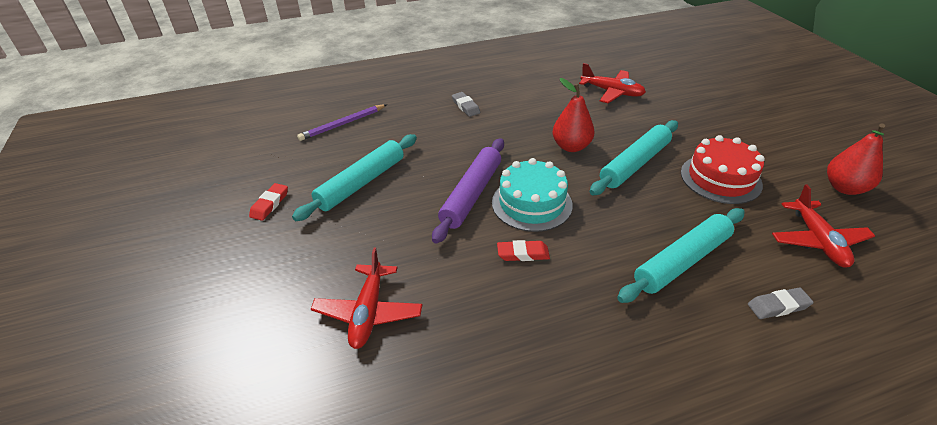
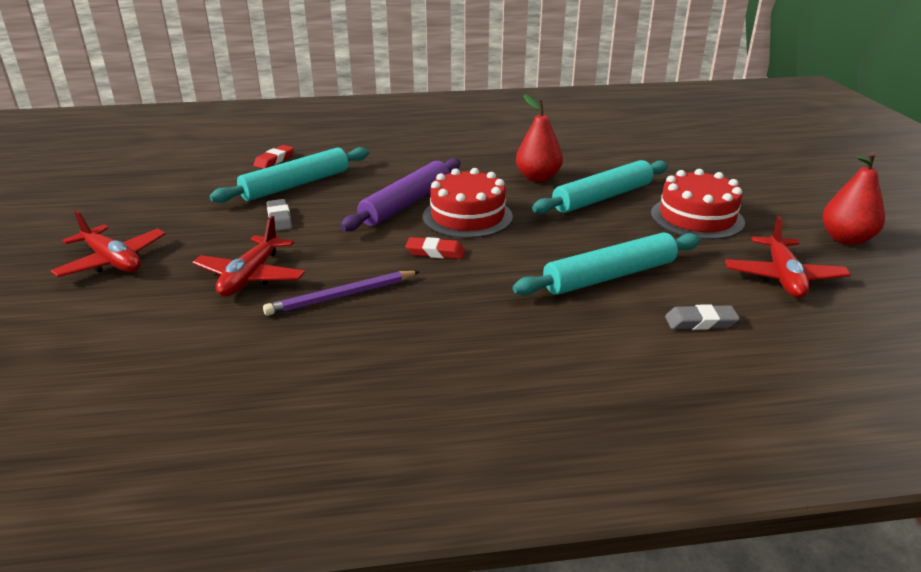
camera: 10 degrees right, 10 degrees down
red eraser [249,183,288,221] -> red eraser moved to [253,145,294,169]
purple pencil [297,104,387,141] -> purple pencil moved to [263,271,420,316]
grey eraser [452,92,480,117] -> grey eraser moved to [266,199,292,231]
turquoise cake [492,158,573,232] -> red cake [423,168,513,238]
red plane [579,63,646,103] -> red plane moved to [51,210,166,277]

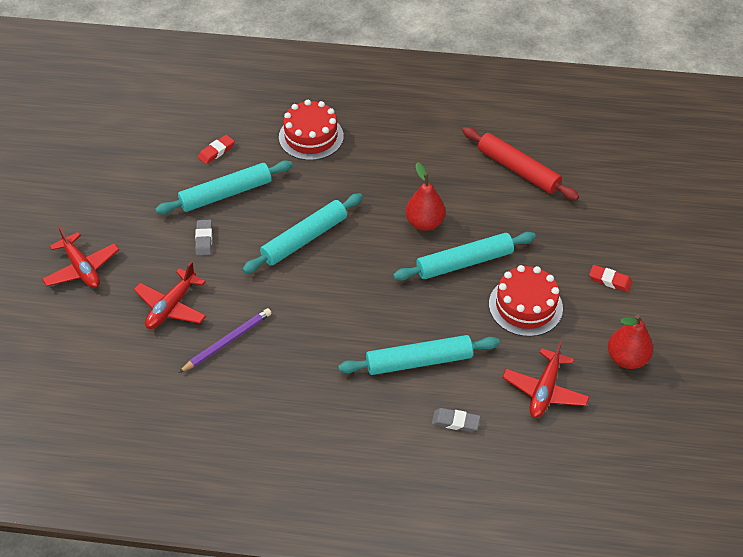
camera: 15 degrees right, 20 degrees up
purple pencil [263,271,420,316] -> purple pencil turned 150 degrees clockwise [179,308,272,373]
purple rolling pin [340,158,461,231] -> turquoise rolling pin [242,193,363,273]
red eraser [405,237,465,259] -> red eraser moved to [589,265,632,292]
red cake [423,168,513,238] -> red cake moved to [279,100,344,160]
none -> red rolling pin [462,127,579,200]

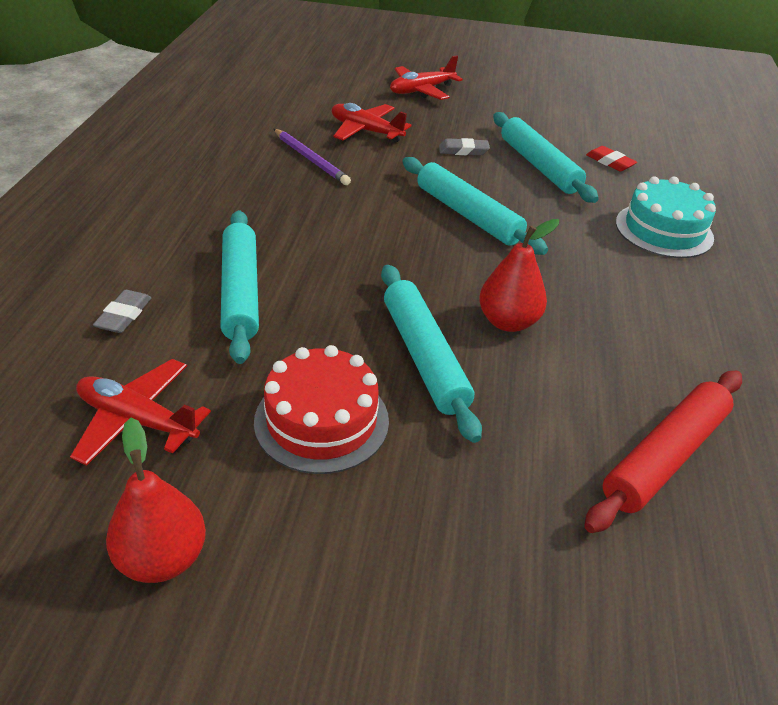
camera: 90 degrees right, 10 degrees down
red cake [279,100,344,160] -> turquoise cake [616,176,716,258]
red eraser [589,265,632,292] -> none

